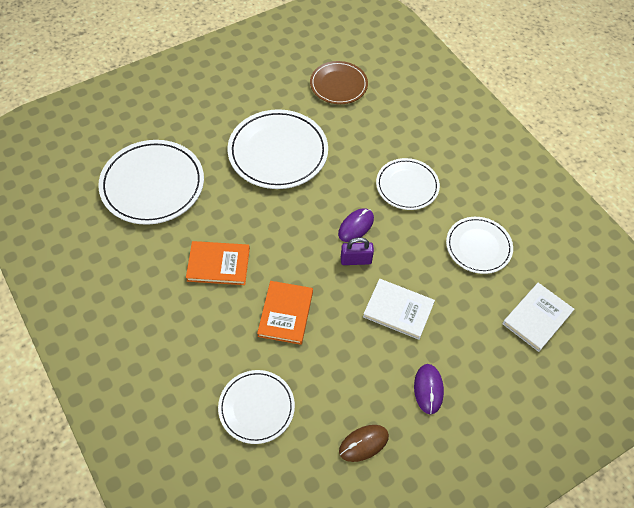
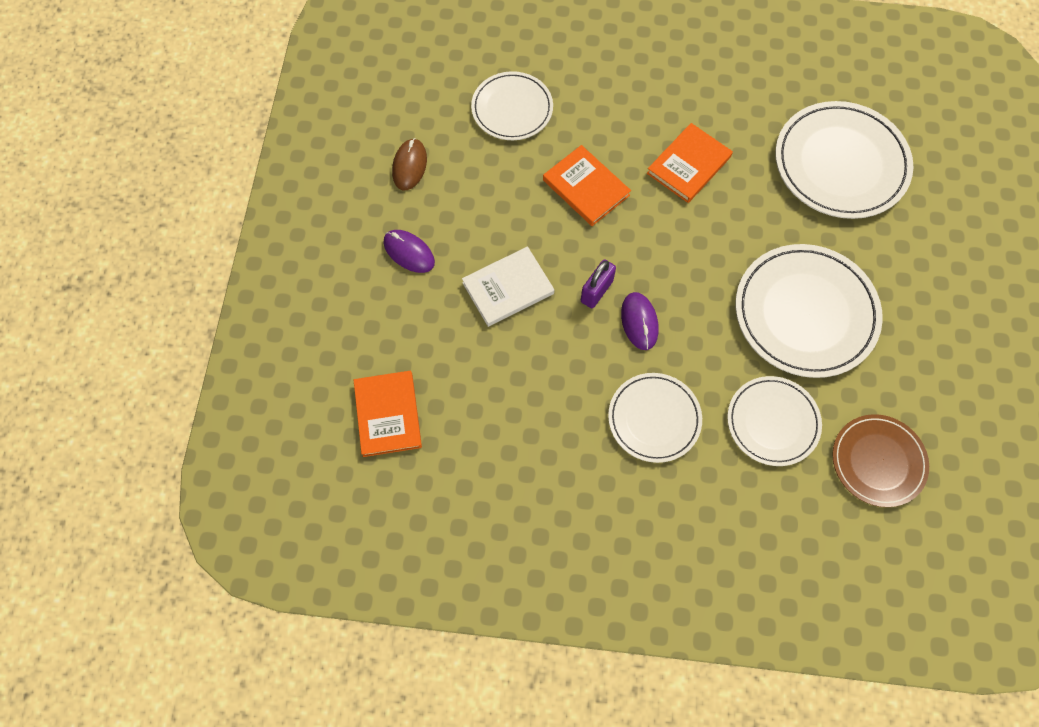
camera: 130 degrees right, 10 degrees up
white plate [446,217,513,274] -> white plate moved to [727,376,822,466]
white book [502,283,574,352] -> orange book [354,371,422,457]

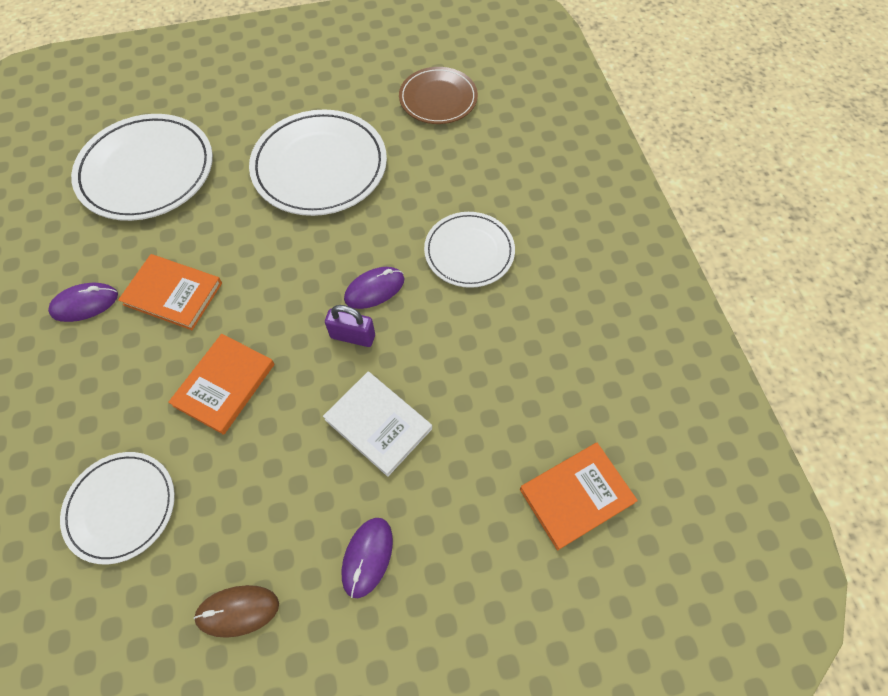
camera: 110 degrees left, 5 degrees down
white plate [727,376,822,466] -> none
none -> purple mouse [48,283,118,322]

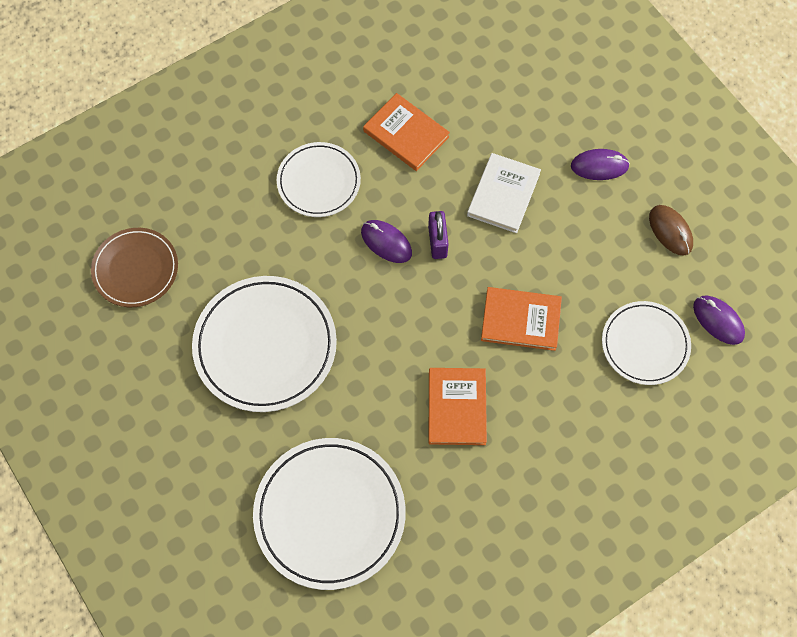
camera: 110 degrees left, 5 degrees up
purple mouse [48,283,118,322] -> purple mouse moved to [693,295,745,345]
orange book [520,443,638,550] -> orange book moved to [363,93,450,171]

